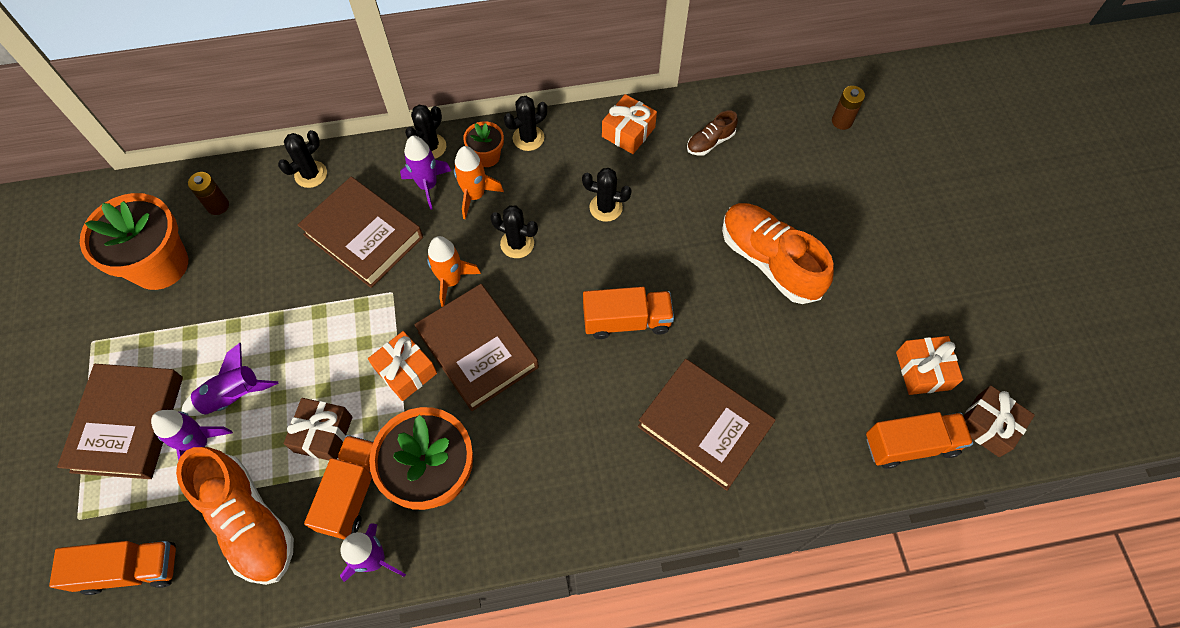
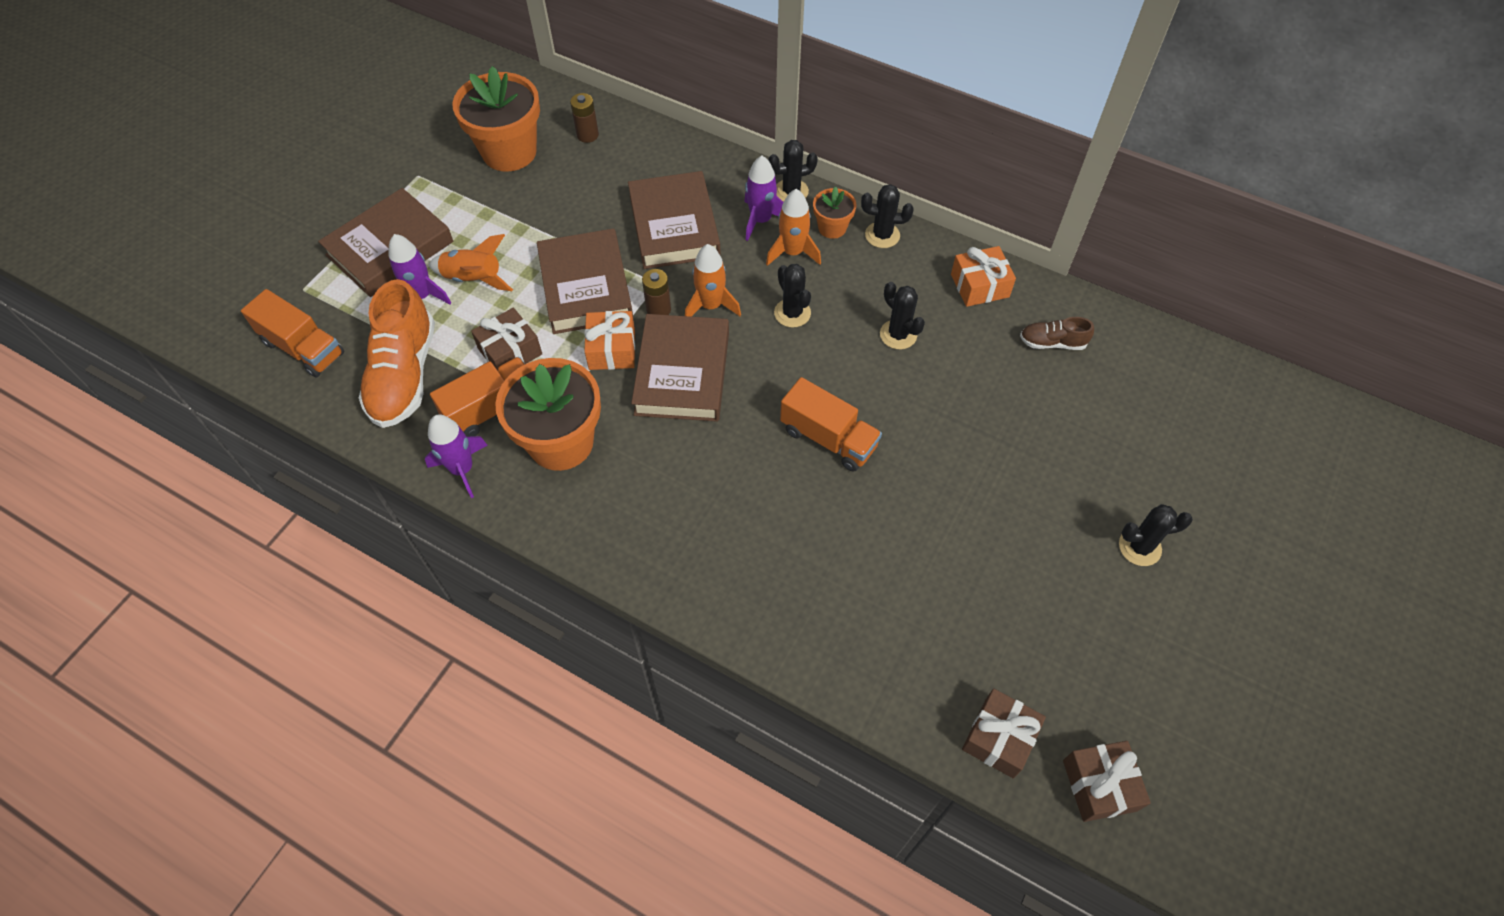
camera: 40 degrees right, 5 degrees down
purple rocket [181,343,278,416] -> orange rocket [429,234,513,291]
black cactus [278,130,327,188] -> black cactus moved to [1119,504,1193,566]
brown book [638,359,776,491] -> brown book moved to [537,228,633,334]
orange shoe [722,203,834,304] -> none
brown battery [832,86,865,130] -> brown battery moved to [642,269,671,315]
orange truck [866,412,973,469] -> brown gift [962,689,1046,779]
orange gift [896,336,963,395] -> none

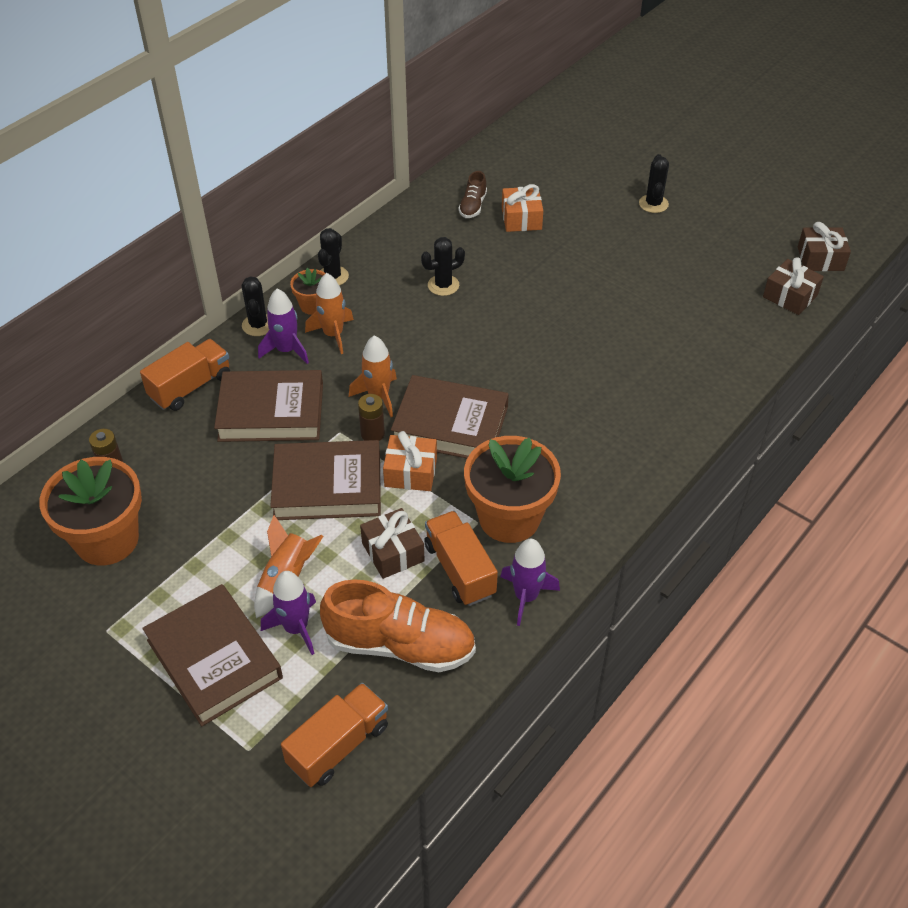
camera: 80 degrees left, 10 degrees down
black cactus [774,264,811,328] -> none
orange truck [780,377,882,472] -> orange truck moved to [140,339,230,411]
orange gift [951,246,1016,307] -> orange gift moved to [502,184,543,232]

